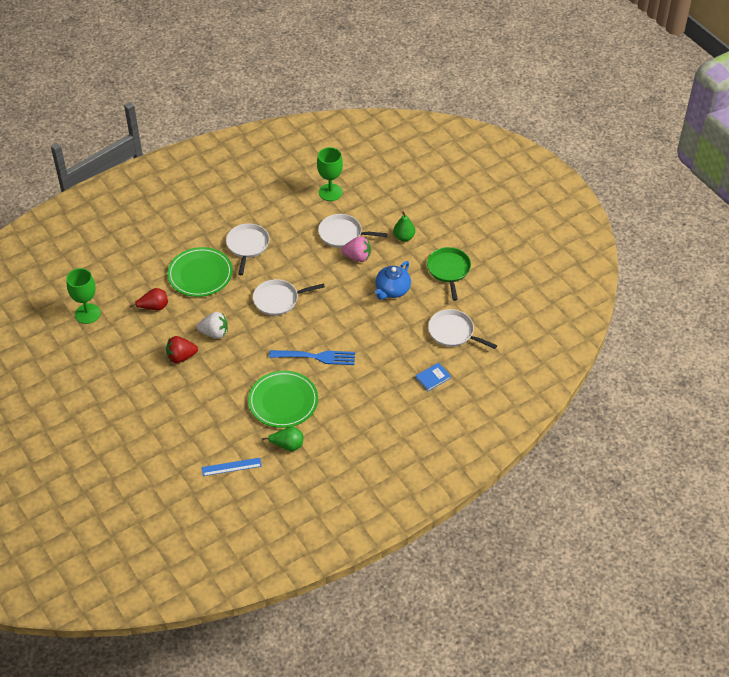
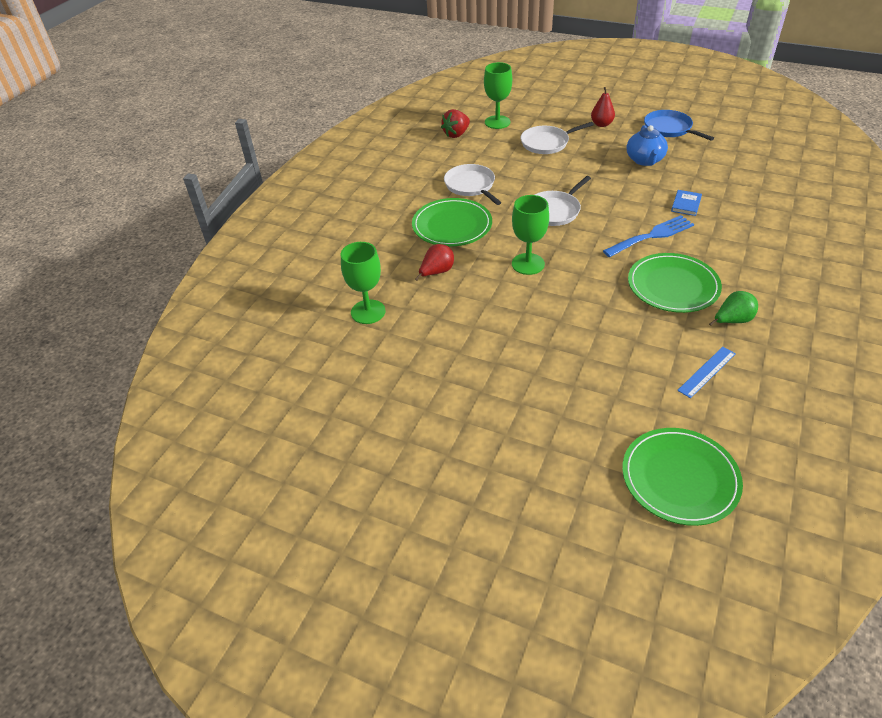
camera: 30 degrees left, 5 degrees down
red strawberry [166,336,198,363] -> red strawberry moved to [441,109,470,138]
white strawberry [197,312,228,339] -> green goblet [512,195,549,275]
pink strawberry [341,236,371,262] -> none
green pear [393,211,415,242] -> red pear [591,87,615,127]
blue book [416,363,451,391] -> blue book moved to [671,190,702,216]
green pan [427,247,471,301] -> blue pan [644,110,714,141]
white pan [428,309,497,349] -> none
none -> green plate [622,428,743,526]

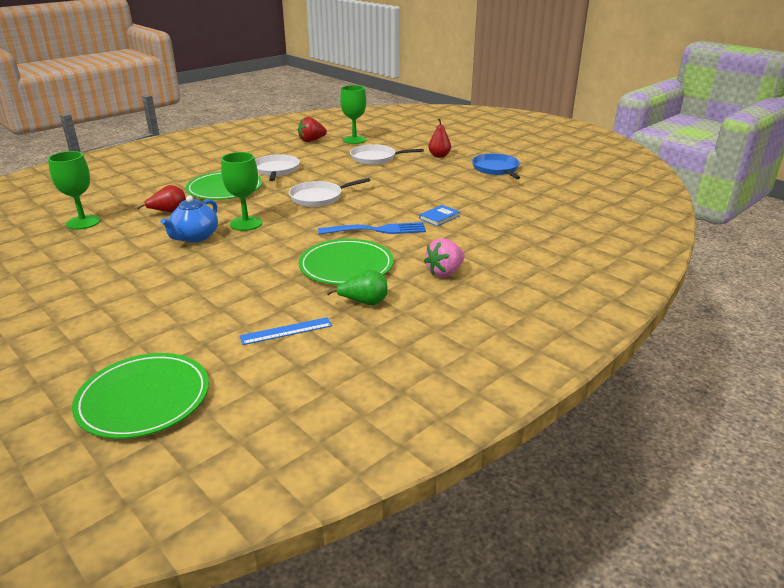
camera: 20 degrees right, 15 degrees down
blue teapot [627,125,668,166] -> blue teapot moved to [161,196,218,243]
none -> pink strawberry [424,238,465,277]

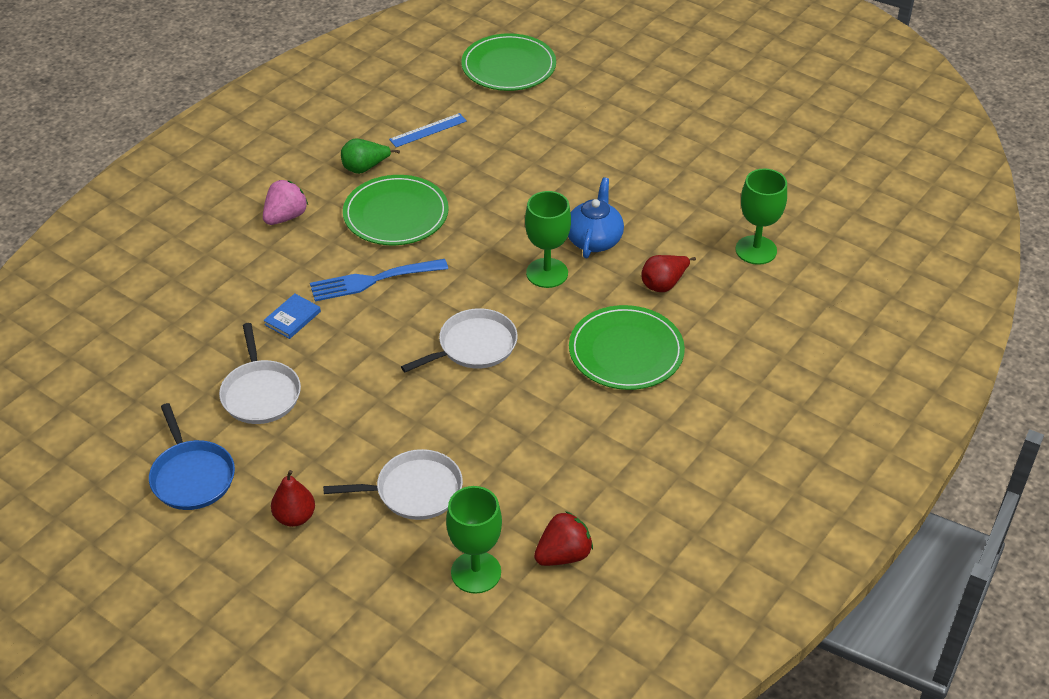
camera: 170 degrees right, 15 degrees up
white pan [255,154,300,181] -> white pan moved to [219,323,301,424]

